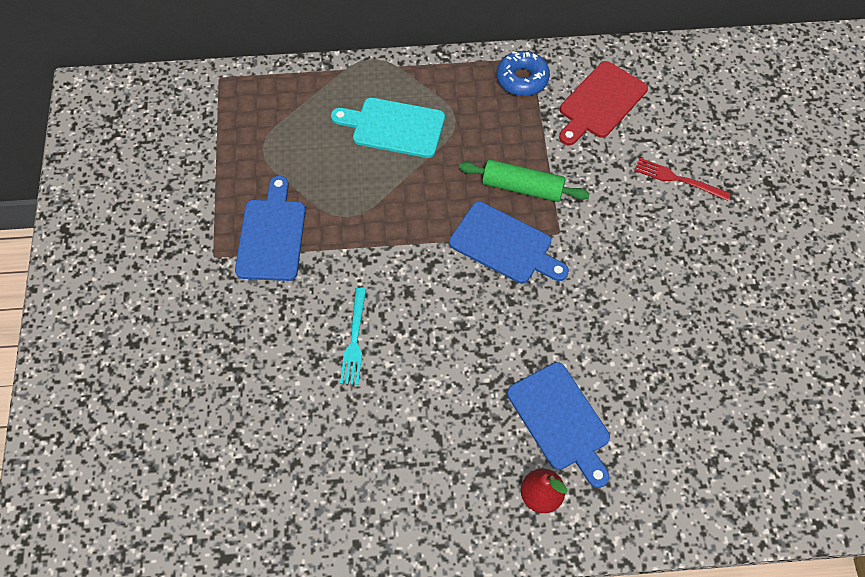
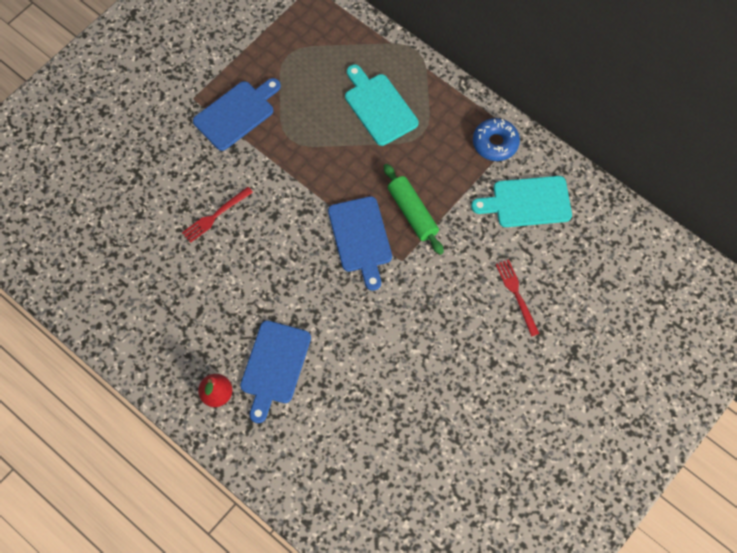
camera: 45 degrees right, 5 degrees up
turquoise fork [340,288,366,385] -> red fork [182,187,253,243]
red cutting board [559,61,648,145] -> turquoise cutting board [471,176,572,227]

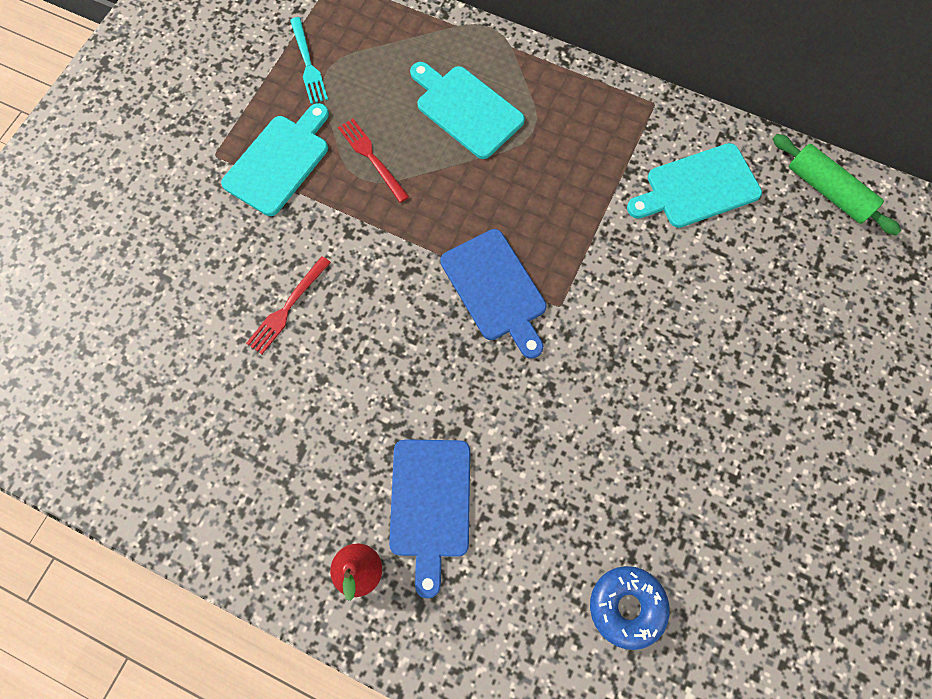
camera: 15 degrees left, 5 degrees up
blue cutting board [193,78,281,151] -> turquoise cutting board [221,103,329,216]
green rolling pin [384,164,444,255] -> green rolling pin moved to [773,134,901,235]
blue donut [473,118,520,161] -> blue donut moved to [590,566,670,650]
red fork [496,259,540,336] -> red fork moved to [338,119,409,203]
none -> turquoise fork [290,17,328,104]

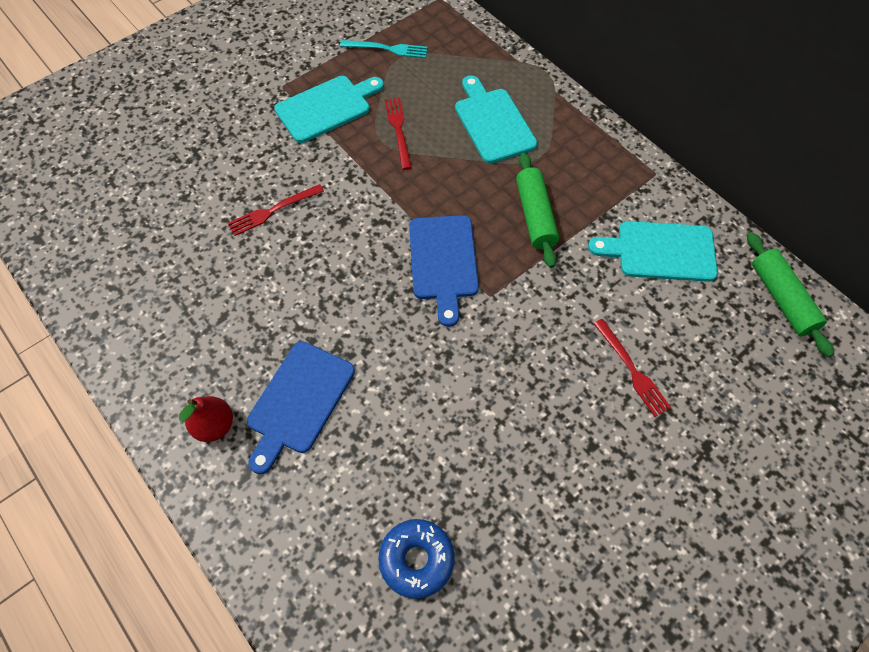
camera: 25 degrees right, 10 degrees down
turquoise fork [290,17,328,104] -> turquoise fork turned 90 degrees counterclockwise [340,40,428,58]
none -> green rolling pin [516,153,559,268]
none -> red fork [593,319,671,417]

